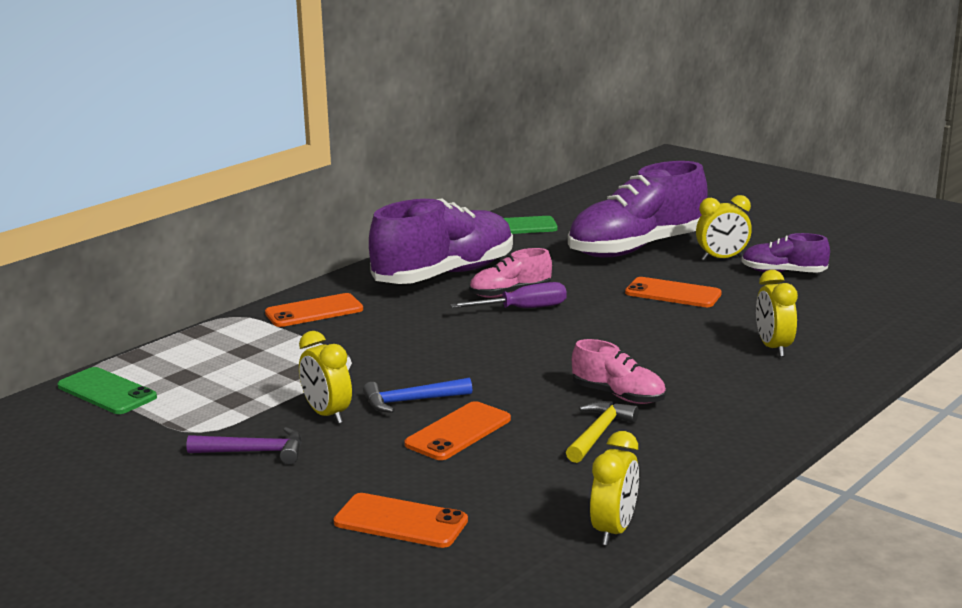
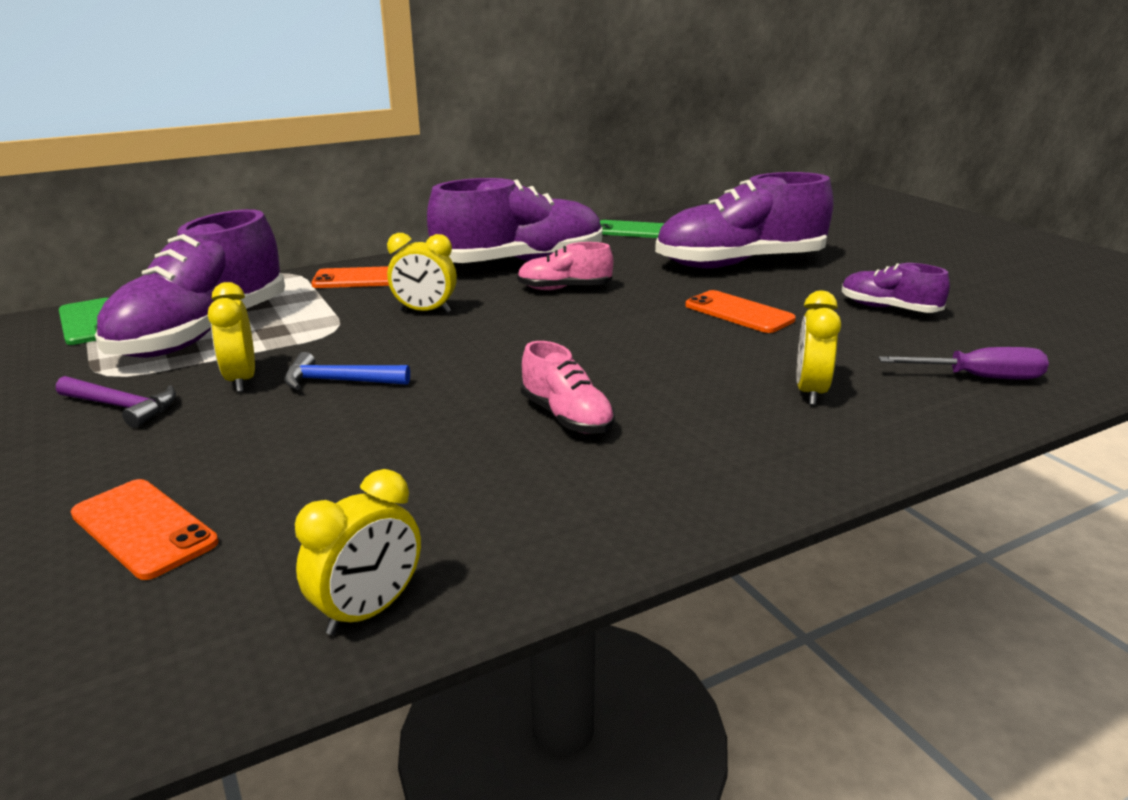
camera: 20 degrees right, 5 degrees up
orange phone [404,401,511,460] -> none
purple screwdriver [450,282,567,308] -> purple screwdriver moved to [878,347,1049,380]
yellow hammer [566,401,639,463] -> none
yellow clock [696,195,752,260] -> yellow clock moved to [387,233,457,313]
none -> purple shoe [95,209,285,358]

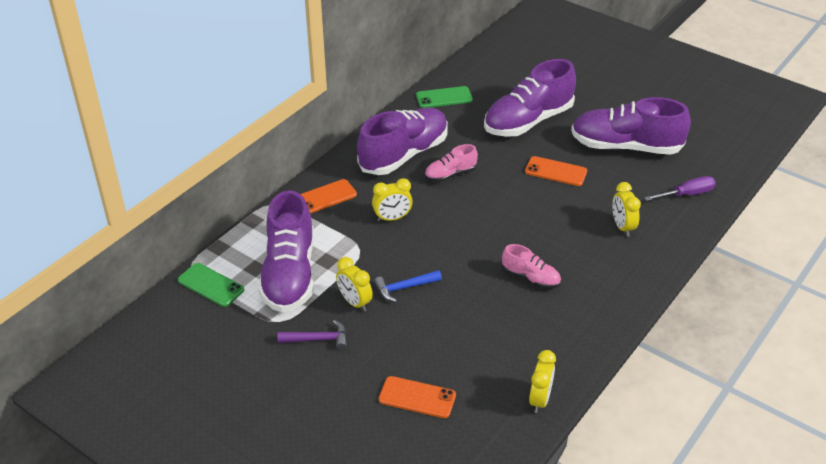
camera: 25 degrees left, 15 degrees up
purple shoe [842,263,950,313] -> purple shoe [571,97,691,155], size x2.03

